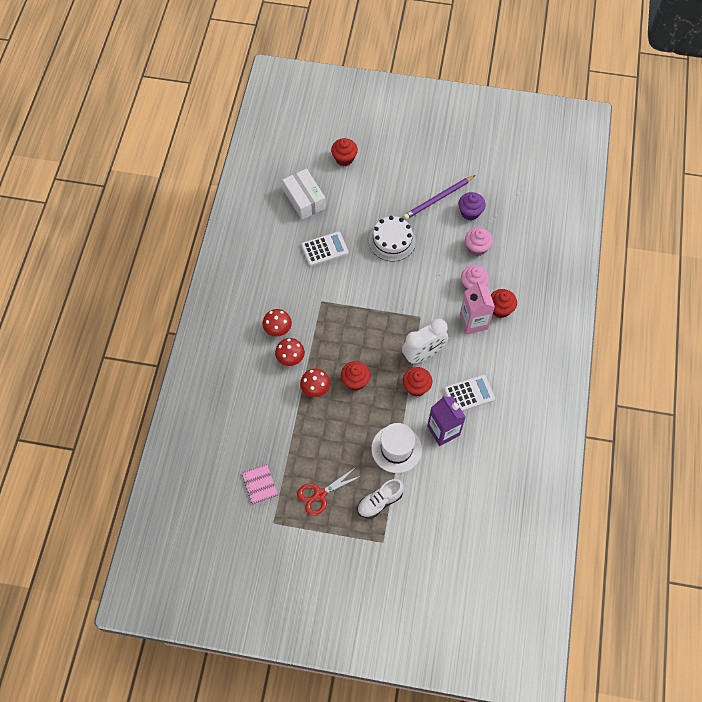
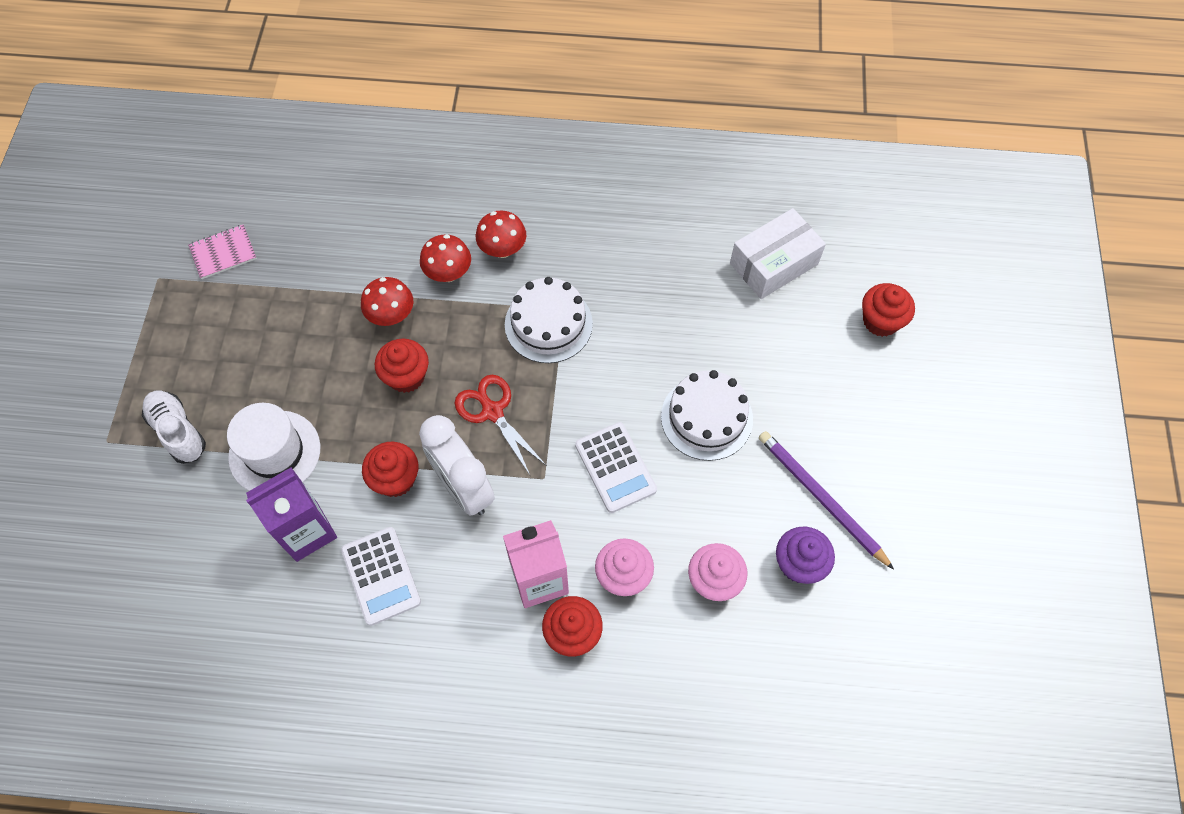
camera: 85 degrees right, 0 degrees up
red scissors [297,468,361,516] -> red scissors moved to [455,375,547,475]
white calculator [301,232,348,266] -> white calculator moved to [575,422,657,513]
none -> white cake [505,277,593,363]

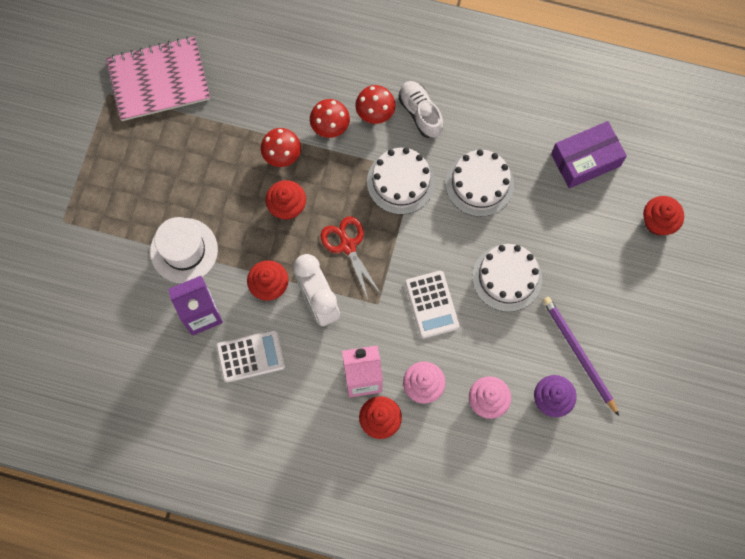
camera: 10 degrees right, 10 degrees up
white shoe [142,391,206,464] -> white shoe moved to [399,81,443,138]
pink notebook [188,224,257,279] -> pink notebook [106,36,210,121], size x2.03
white calculator [341,527,421,626] -> white calculator turned 90 degrees counterclockwise [216,330,285,383]
white box [730,208,826,299] -> purple box [551,121,627,189]
none -> white cake [446,150,514,217]

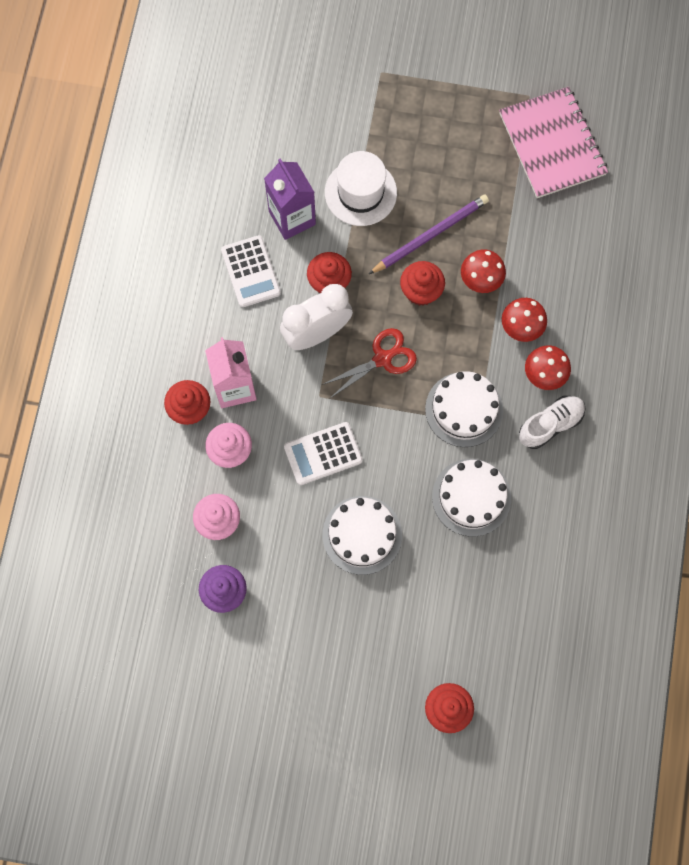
camera: 85 degrees right, 0 degrees up
purple pencil [543,297,619,416] -> purple pencil moved to [369,194,489,274]
purple box [551,121,627,189] -> none

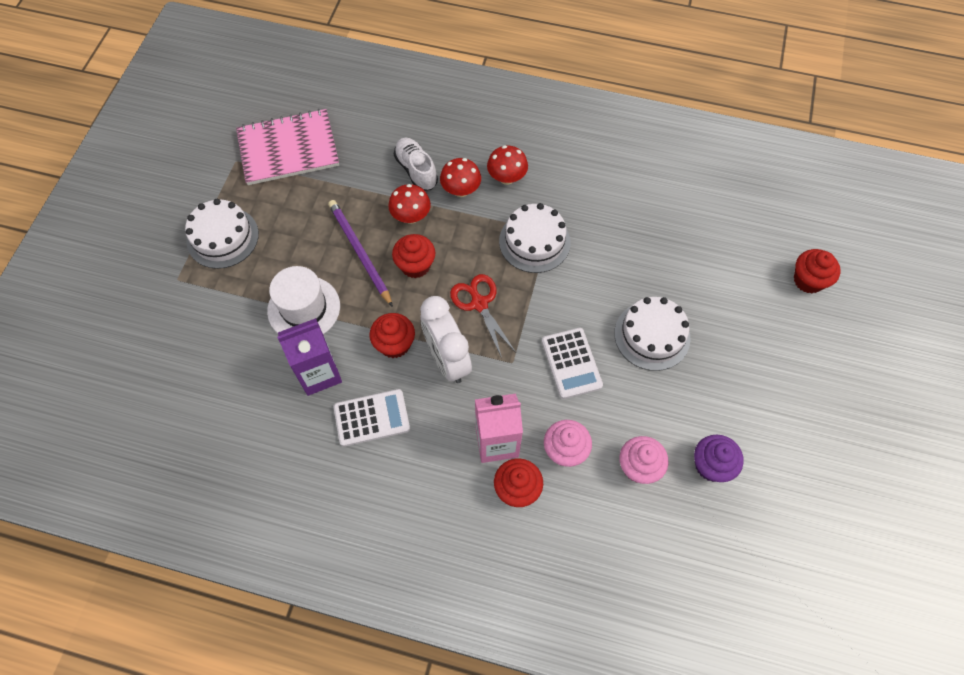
camera: 85 degrees left, 10 degrees down
white cake [432,459,511,537] -> white cake moved to [185,199,259,269]
white shoe [519,396,586,449] -> white shoe moved to [394,138,438,191]

